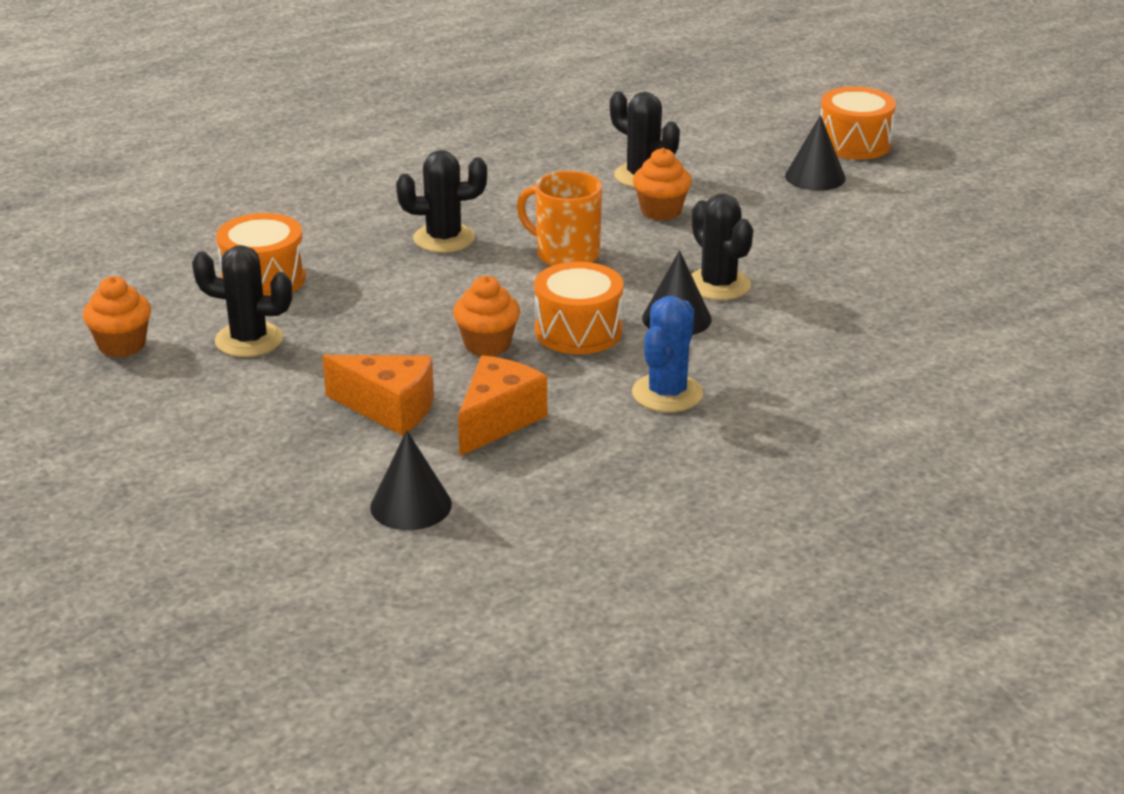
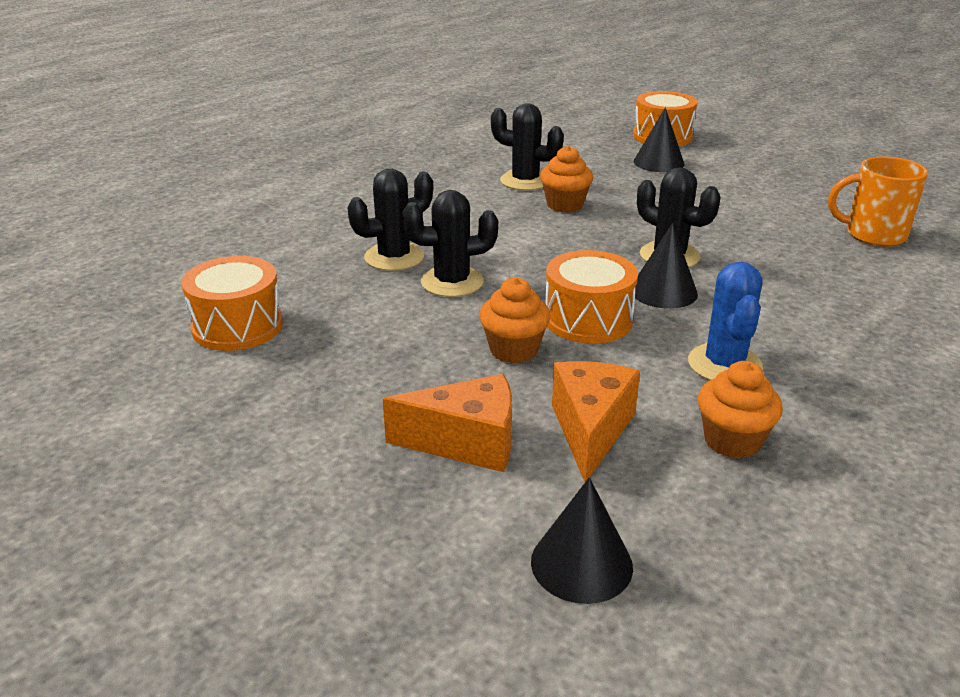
camera: 20 degrees left, 0 degrees up
orange cupcake [83,276,151,357] -> orange cupcake moved to [698,361,783,459]
black cactus [192,245,292,357] -> black cactus moved to [403,190,498,297]
orange mug [517,171,602,266] -> orange mug moved to [828,156,928,247]

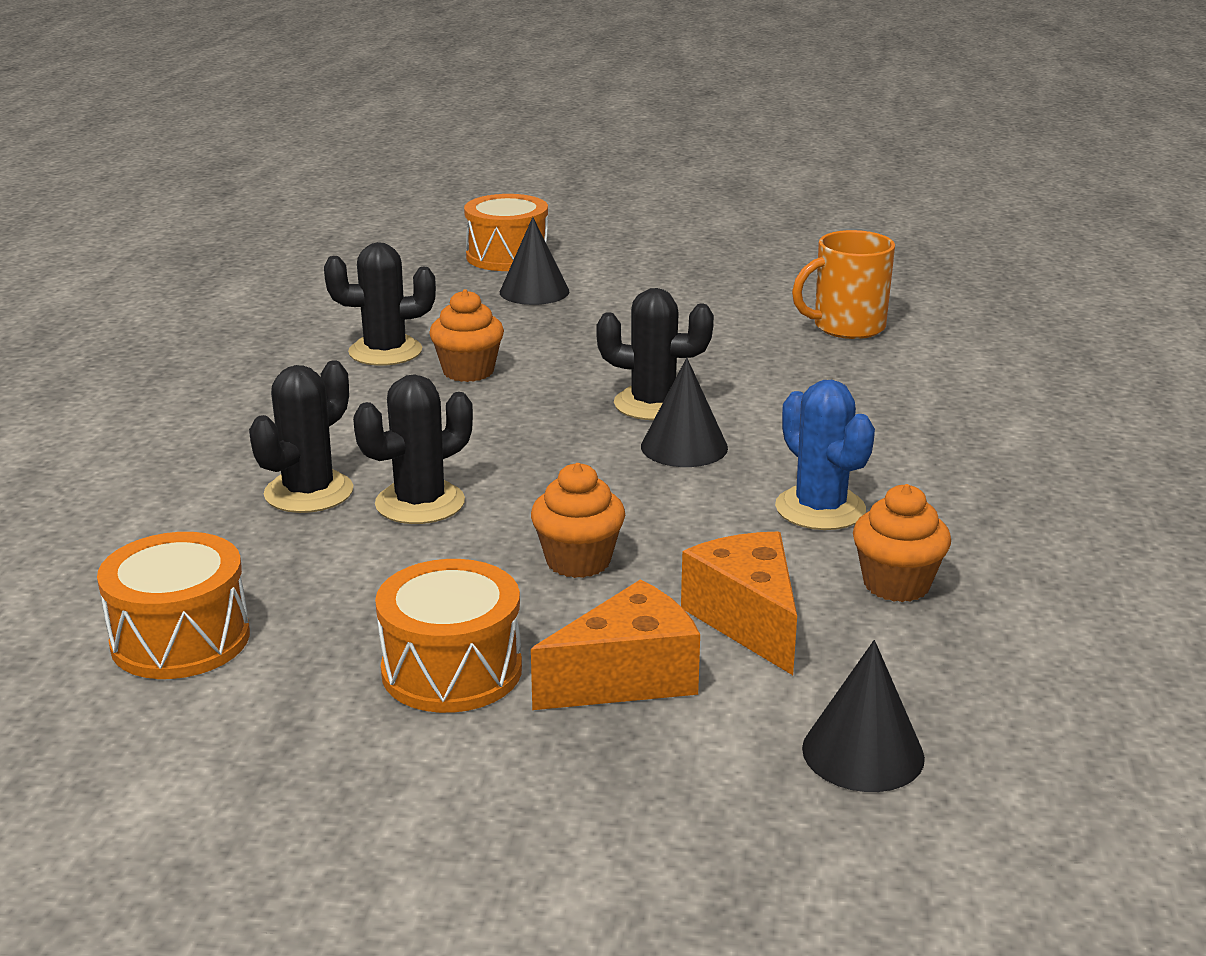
camera: 30 degrees left, 5 degrees down
orange drum [545,250,638,344] -> orange drum moved to [375,559,522,713]

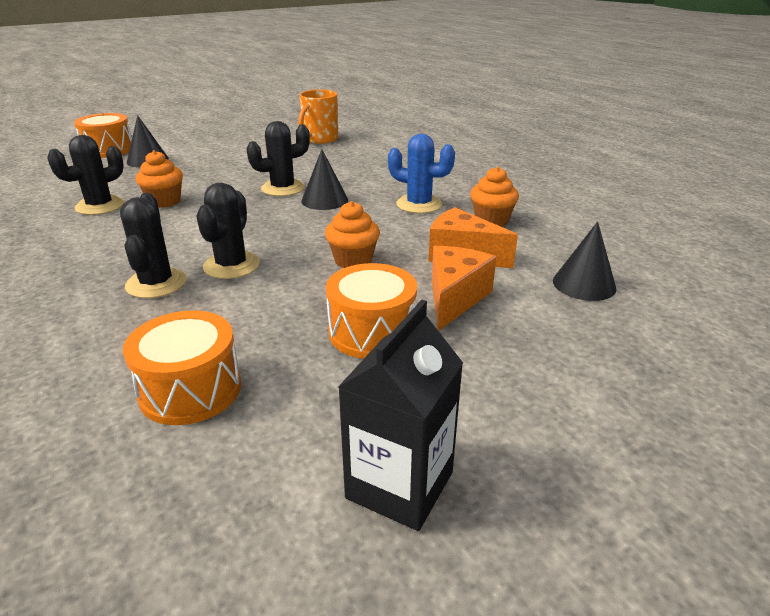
camera: 40 degrees left, 5 degrees up
none -> black carton [338,300,463,531]

